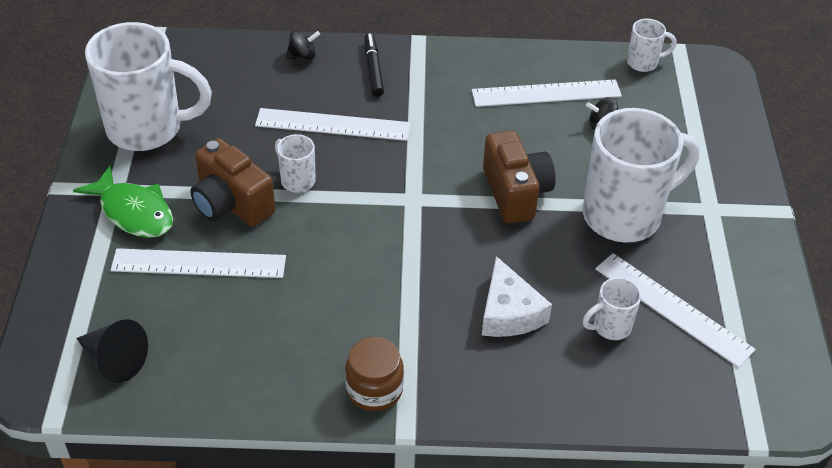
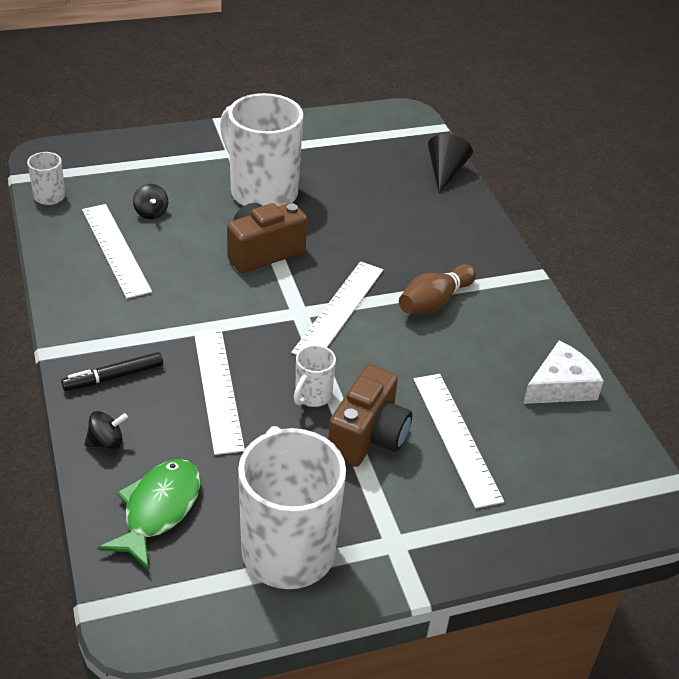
camera: 110 degrees left, 5 degrees down
green fish [73,166,173,238] -> green fish moved to [97,459,201,570]
black cone [76,319,148,383] -> black cone moved to [428,134,473,193]
black spinning top [286,30,320,60] -> black spinning top turned 105 degrees clockwise [85,411,128,449]
brown jar [345,337,404,411] -> none
white cheese [482,256,552,337] -> white cheese moved to [523,340,604,404]
white mug [583,277,642,340] -> none
white ruler [595,253,756,368] -> white ruler moved to [291,261,383,355]
none -> brown bowling pin [399,264,476,314]

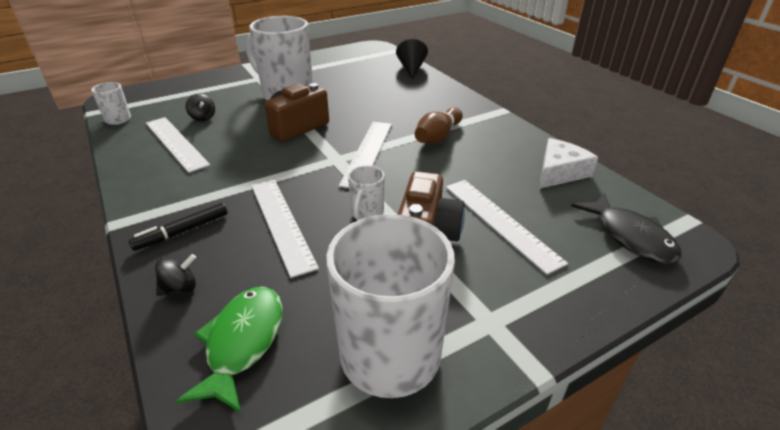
camera: 10 degrees left, 5 degrees down
none -> black fish [571,193,682,264]

